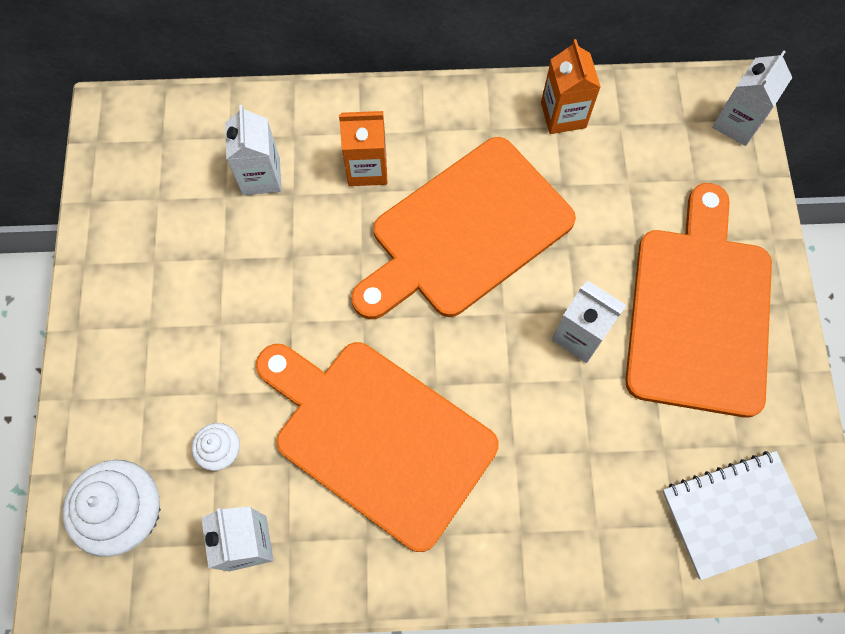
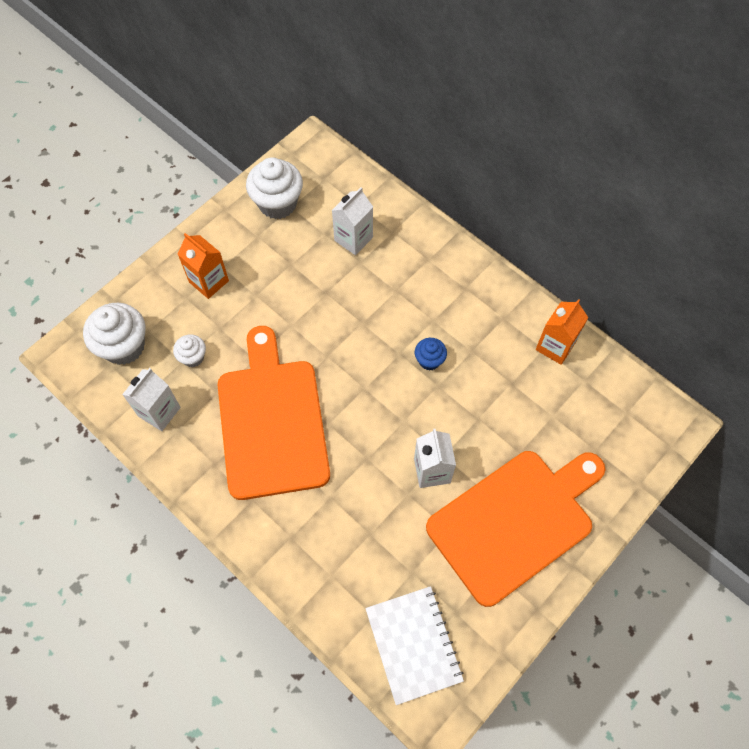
camera: 45 degrees right, 5 degrees down
orange carton [339,111,387,186] -> orange carton moved to [178,233,229,299]
orange cutting board [351,137,576,319] -> blue cupcake [415,338,447,371]
white notebook [662,451,817,580] -> white notebook turned 45 degrees clockwise [365,586,464,705]
white carton [712,50,792,146] -> none
none -> white cupcake [246,157,303,219]

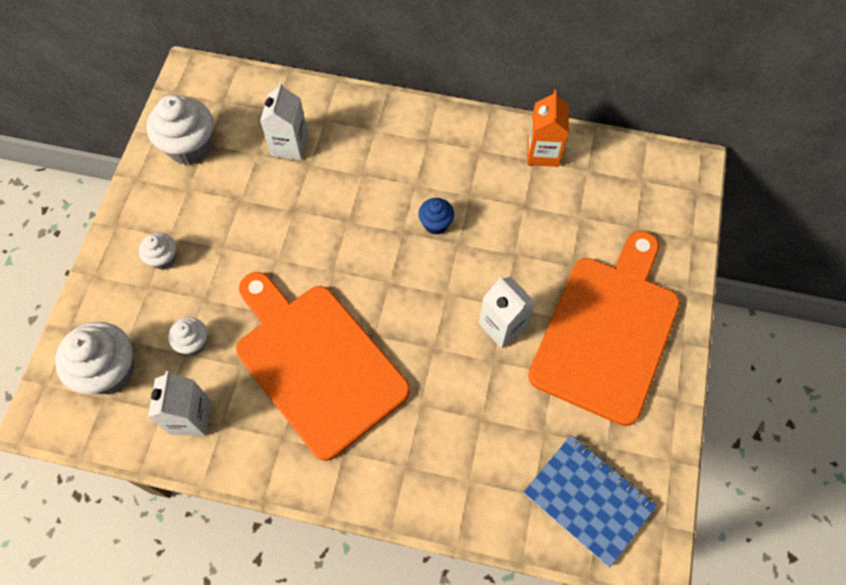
camera: 30 degrees left, 0 degrees up
orange carton [178,233,229,299] -> white cupcake [139,233,176,270]
white notebook [365,586,464,705] -> blue notebook [524,435,657,567]

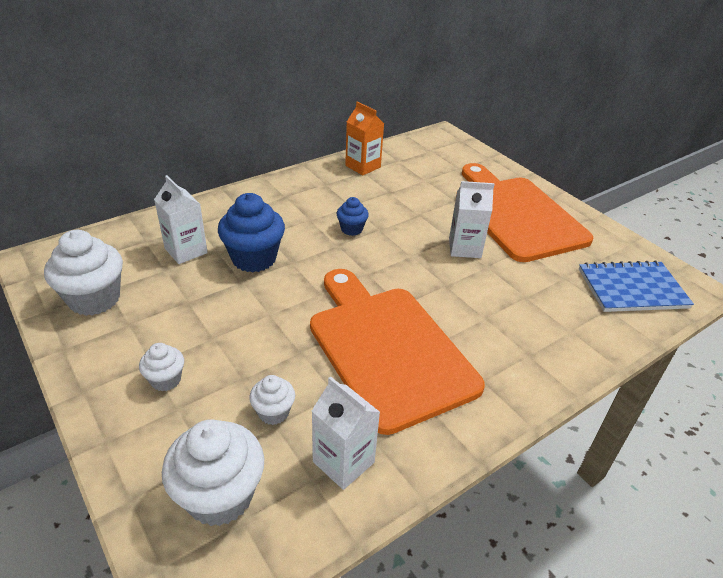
camera: 50 degrees left, 25 degrees down
orange cutting board [236,272,410,461] -> orange cutting board turned 60 degrees clockwise [310,269,485,435]
none -> blue cupcake [218,193,285,272]

